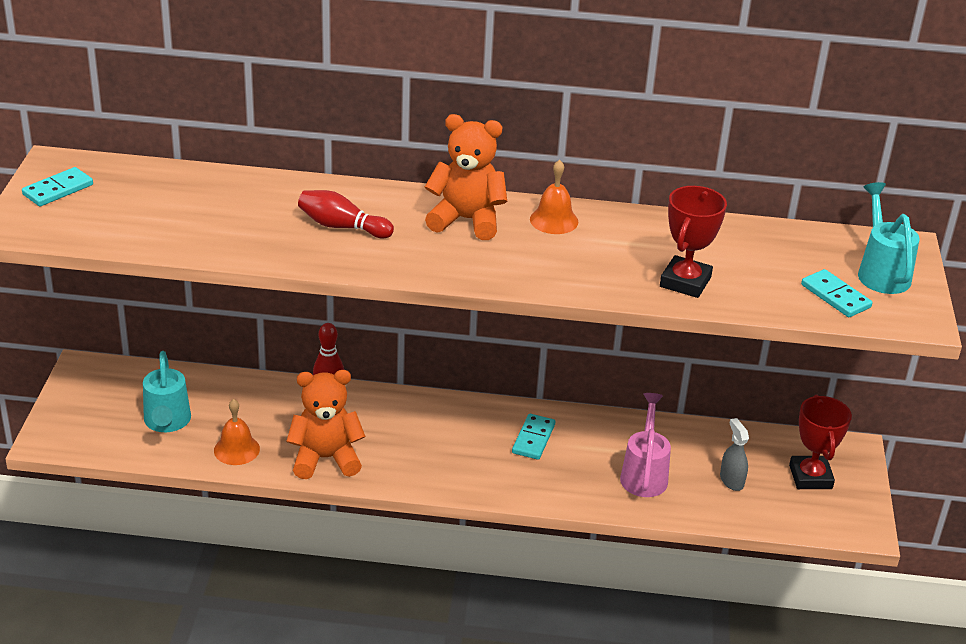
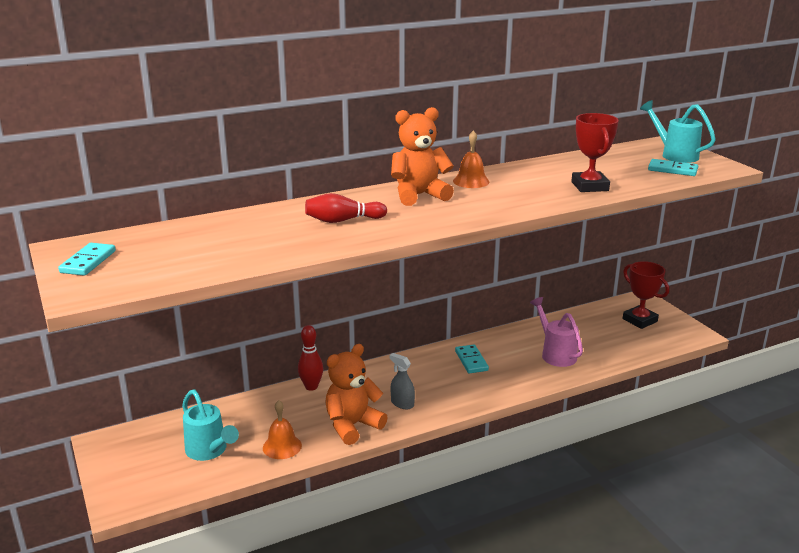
camera: 30 degrees left, 10 degrees down
grey spray bottle [720,418,749,491] -> grey spray bottle moved to [389,353,415,409]

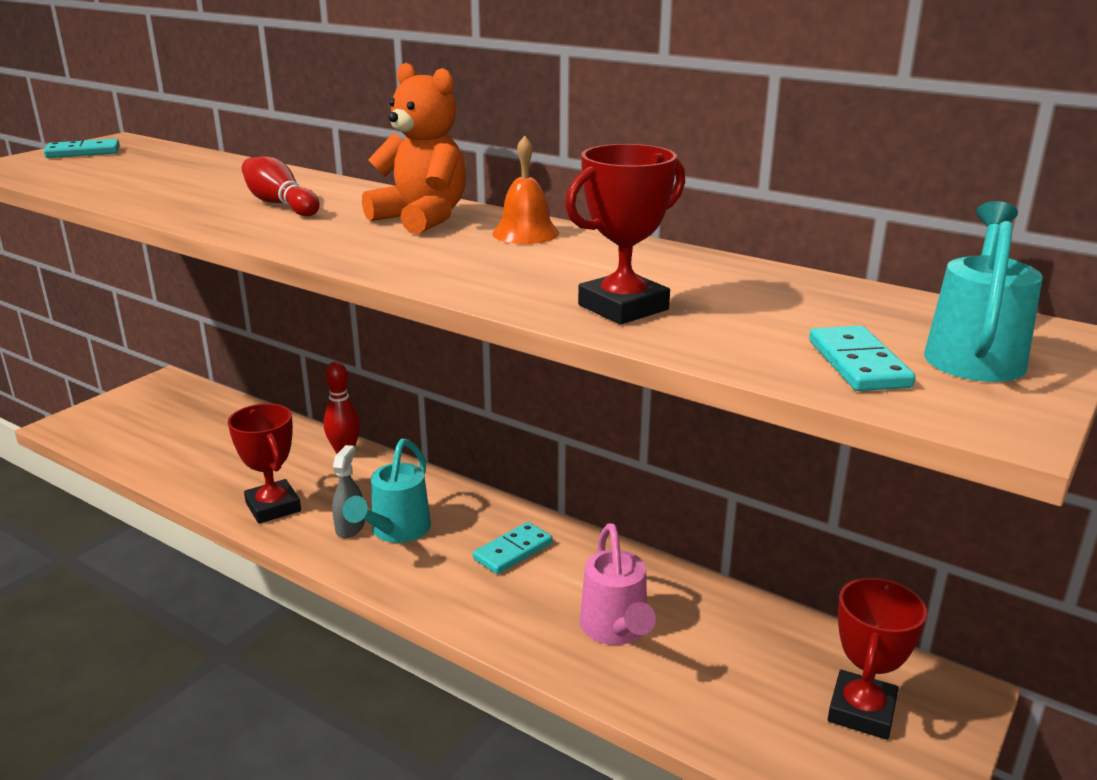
camera: 60 degrees right, 0 degrees up
turquoise watering can [182,389,239,461] -> turquoise watering can moved to [342,439,431,543]
orange bell [263,400,302,459] -> none
orange teddy bear [325,344,388,445] -> red trophy [228,404,301,524]
pink watering can [530,297,583,367] -> pink watering can turned 135 degrees clockwise [580,523,656,645]

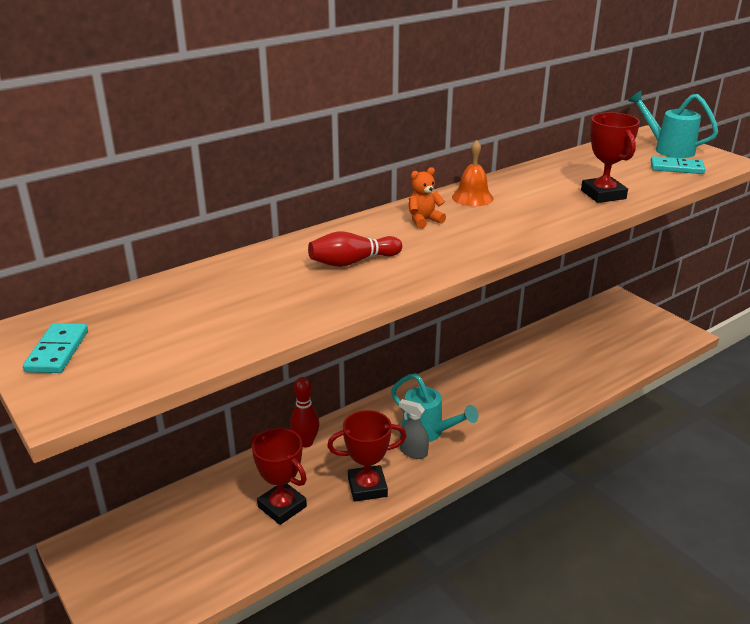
camera: 70 degrees left, 5 degrees up
orange teddy bear [362,63,466,234] -> orange teddy bear [409,167,446,229], size x0.53
turquoise domino [473,522,553,574] -> none
pink watering can [580,523,656,645] -> none
red trophy [828,578,927,740] -> red trophy moved to [252,428,307,525]

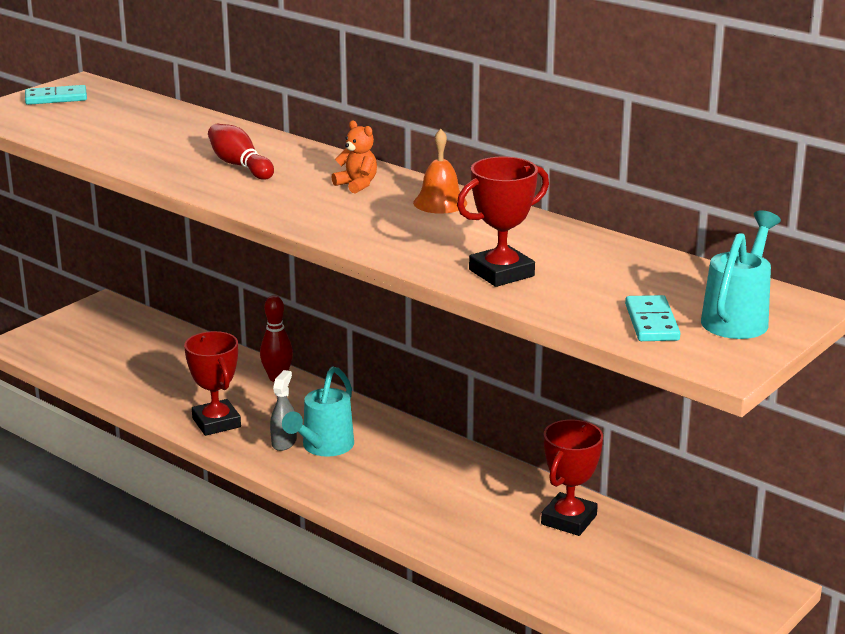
camera: 75 degrees right, 5 degrees down
red trophy [252,428,307,525] -> red trophy moved to [541,419,603,536]

